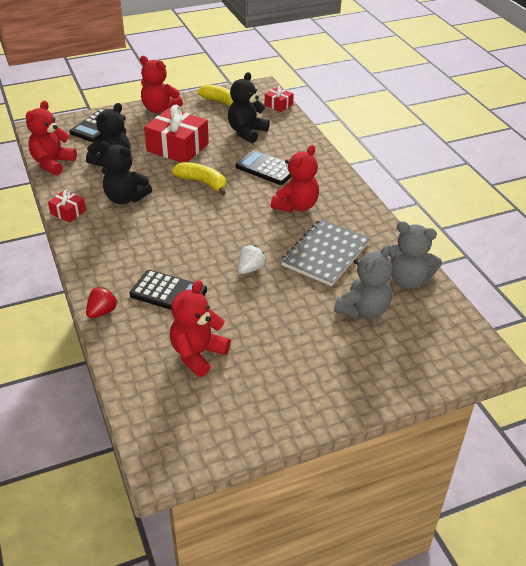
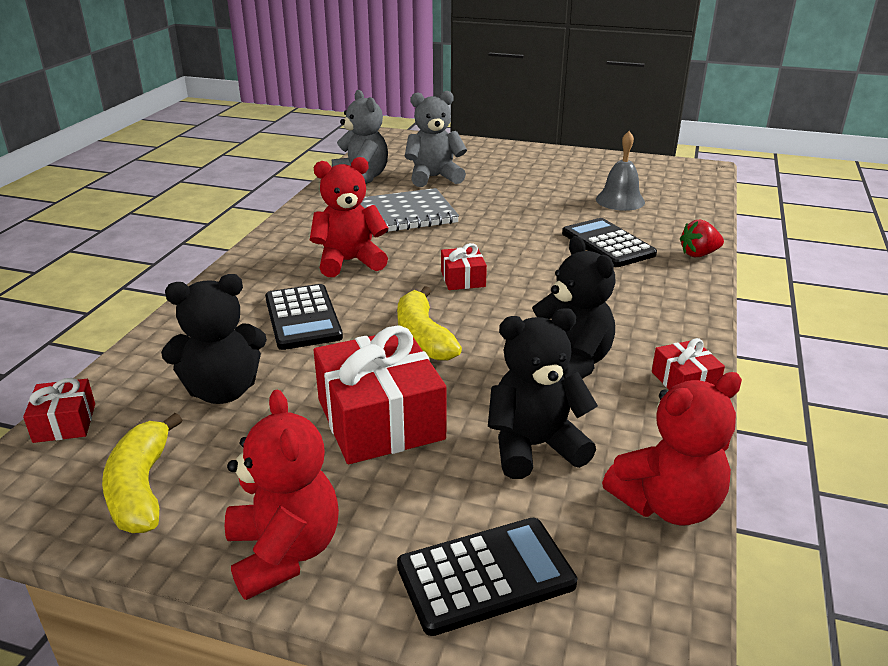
camera: 140 degrees left, 10 degrees down
red teddy bear [170,280,231,377] -> grey bell [596,131,645,211]
white strawberry [238,245,266,274] -> none
none -> red gift [441,243,487,290]

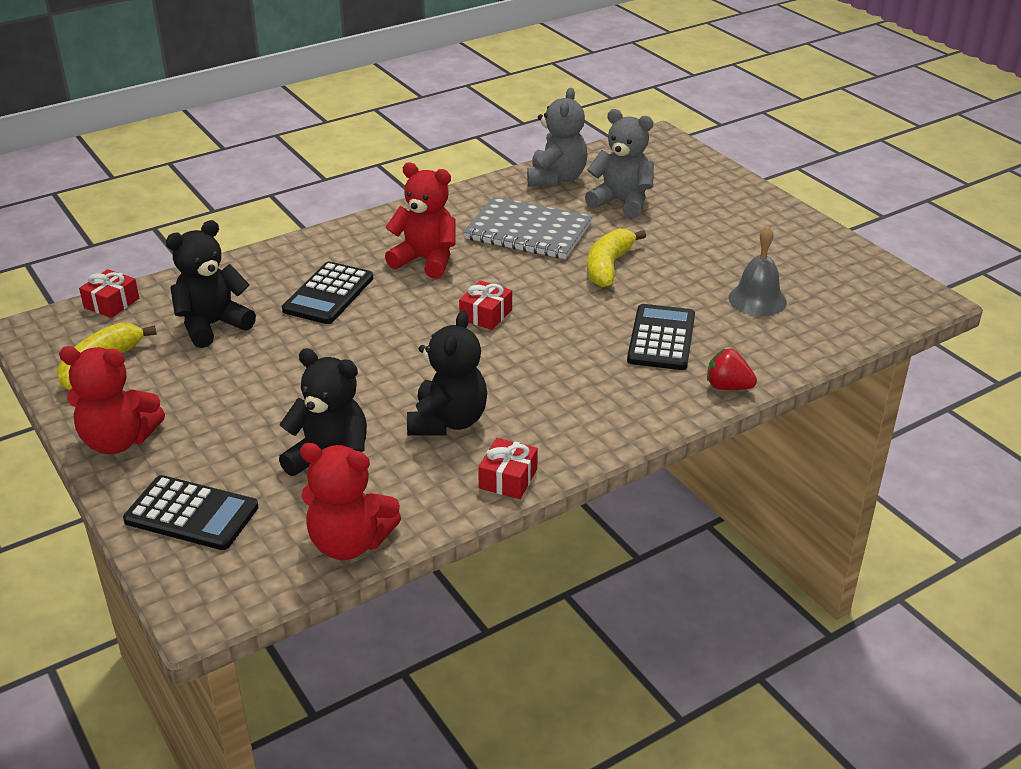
camera: 40 degrees right, 5 degrees up
black teddy bear [161,274,267,404] -> black teddy bear turned 120 degrees clockwise [166,220,256,348]
red teddy bear [225,390,339,600] -> red teddy bear turned 75 degrees clockwise [59,346,165,454]
red gift [313,325,446,464] -> none
yellow banana [397,286,462,361] -> yellow banana moved to [587,228,646,288]

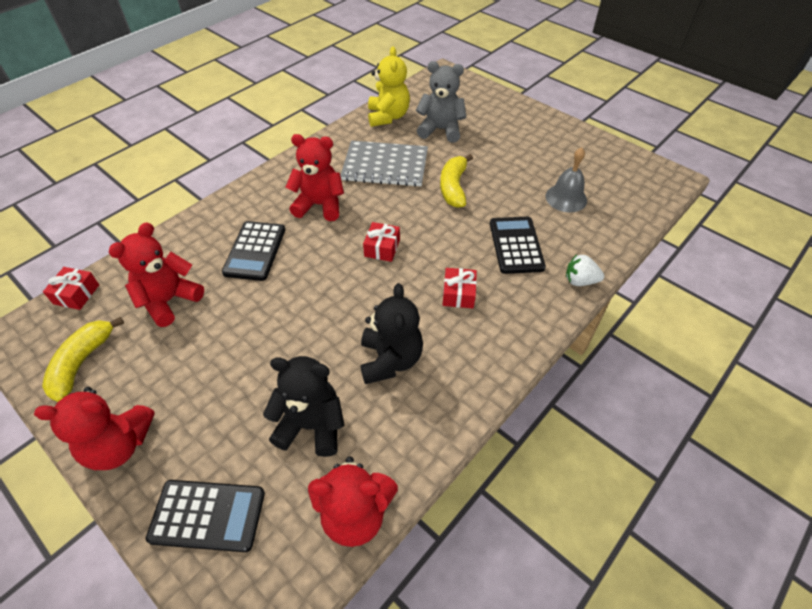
camera: 15 degrees left, 15 degrees up
black teddy bear [166,220,256,348] -> red teddy bear [109,222,204,327]
red gift [478,438,538,499] -> red gift moved to [443,268,477,308]
grey teddy bear [527,88,587,186] -> yellow teddy bear [368,47,410,127]
red strawberry [707,349,757,390] -> white strawberry [566,255,604,286]

